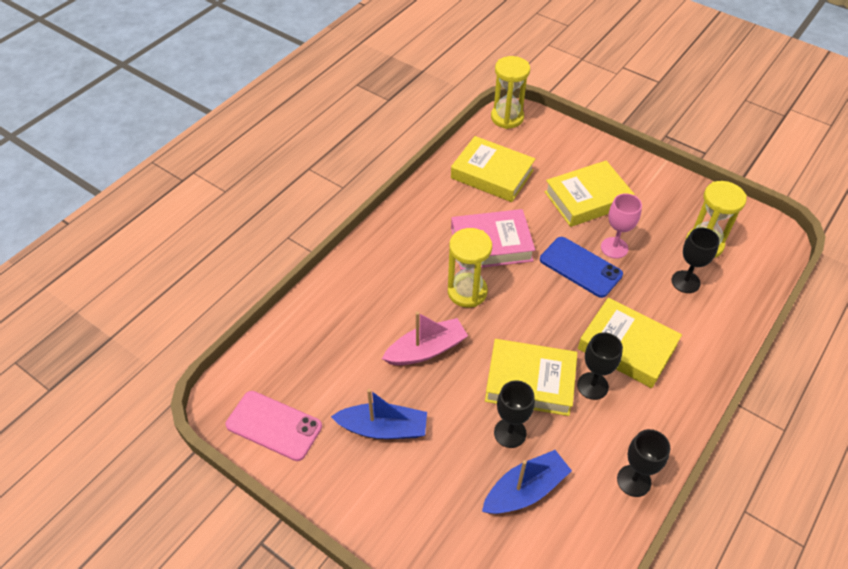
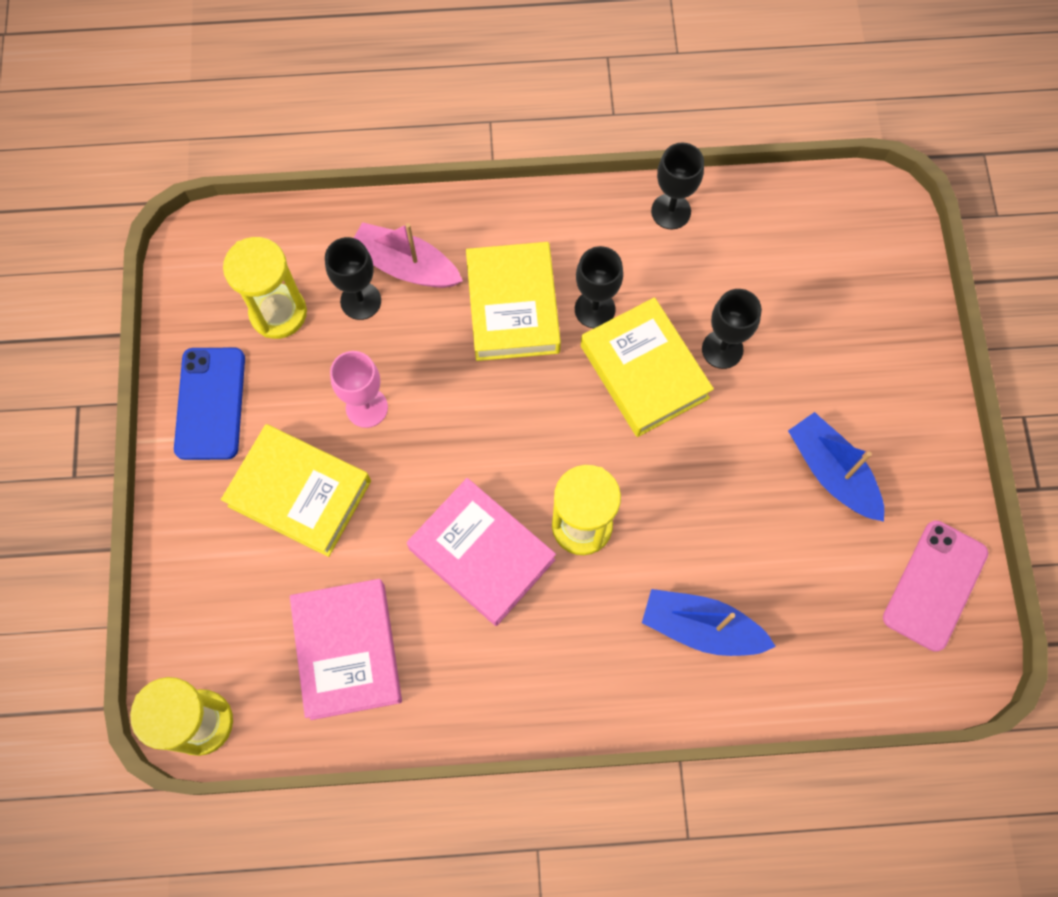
camera: 130 degrees left, 20 degrees up
pink phone [226,391,322,461] -> pink phone turned 45 degrees clockwise [883,520,988,652]
pink boat [382,312,468,365] -> pink boat moved to [354,222,463,288]
yellow book [451,136,535,202] -> pink book [290,579,402,720]
blue boat [482,450,572,514] -> blue boat moved to [642,589,776,656]
blue phone [540,237,623,298] -> blue phone moved to [174,348,245,460]

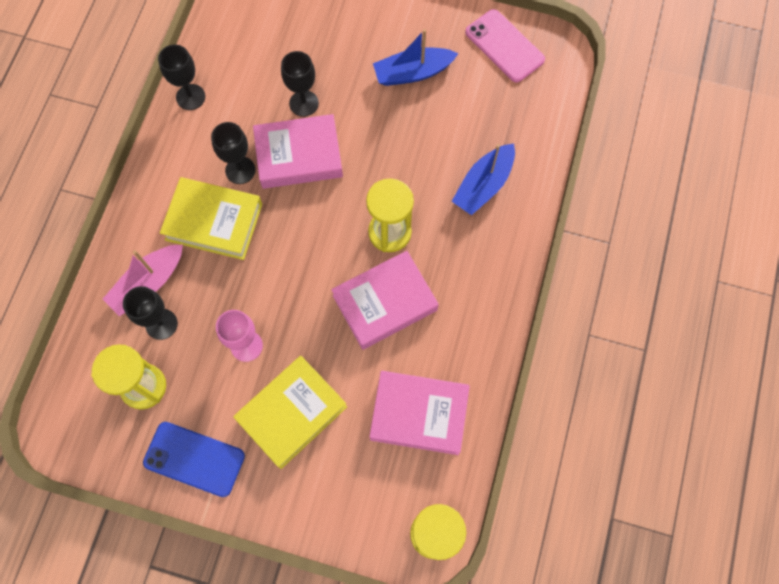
camera: 70 degrees left, 0 degrees up
yellow book [581,297,714,437] -> pink book [253,114,343,189]

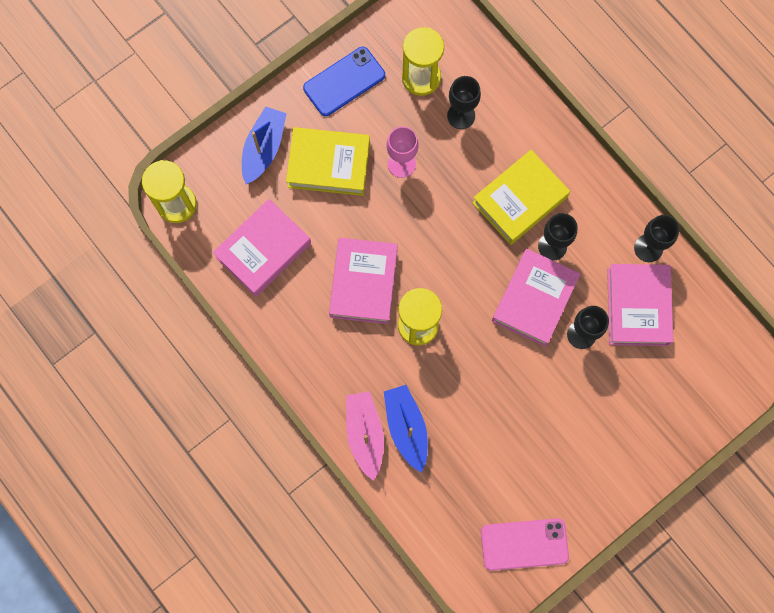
camera: 125 degrees right, 5 degrees up
pink boat [103,245,183,316] -> pink boat moved to [346,391,384,481]
yellow book [233,356,347,469] -> yellow book turned 75 degrees counterclockwise [286,127,370,196]
blue boat [373,29,459,86] -> blue boat moved to [242,106,287,184]
none -> pink book [607,264,673,346]

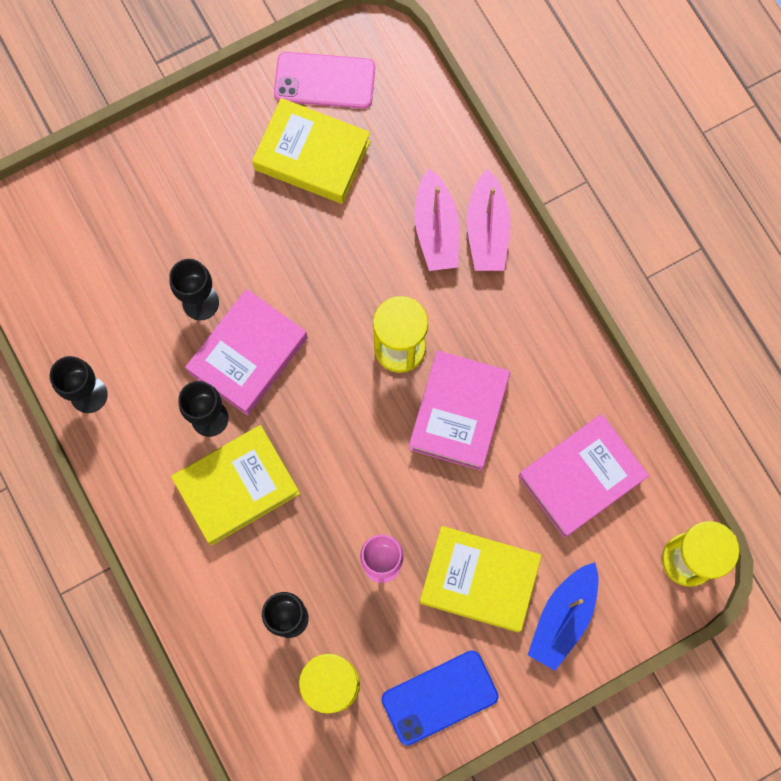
camera: 170 degrees left, 0 degrees up
blue boat [384,385,428,473] -> pink boat [414,168,459,271]
pink book [607,264,673,346] -> none
none -> yellow book [252,98,371,204]

